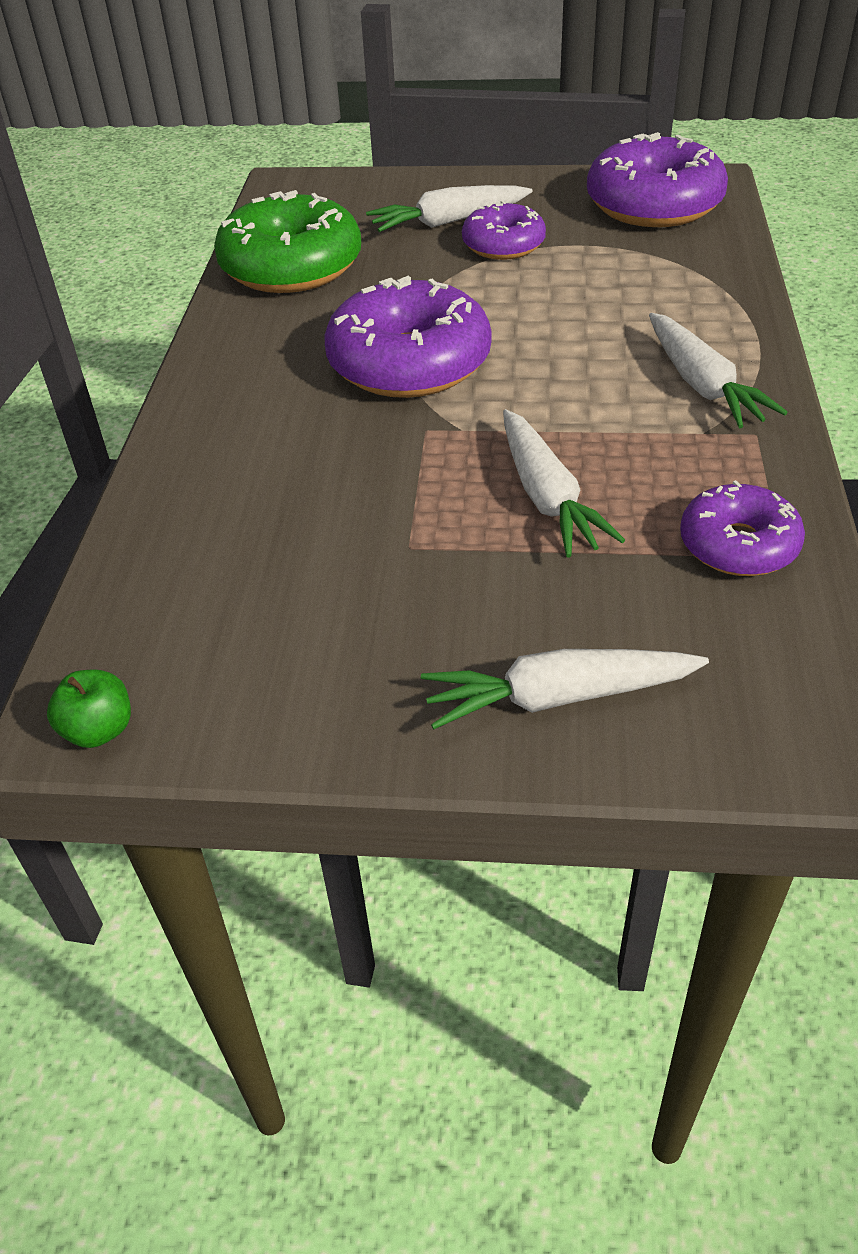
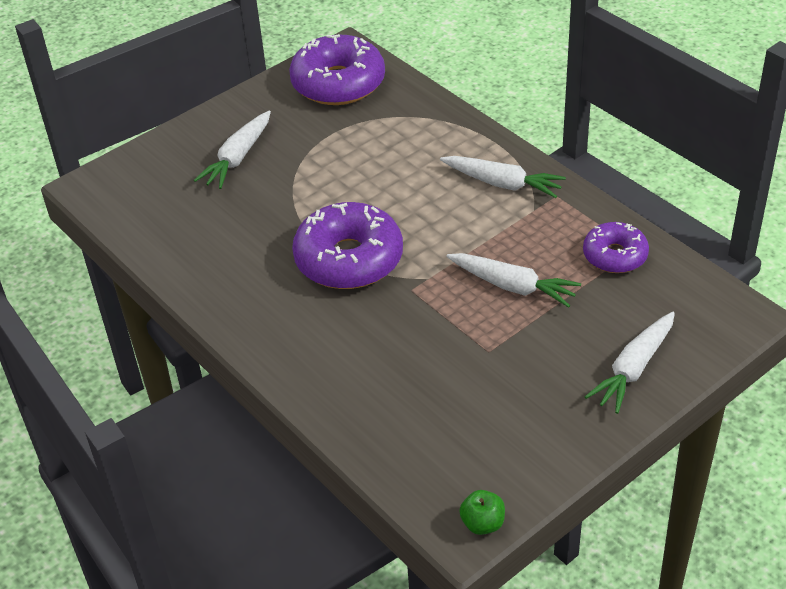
camera: 45 degrees left, 0 degrees up
green donut [214,190,361,293] -> none
purple donut [462,200,546,260] -> none

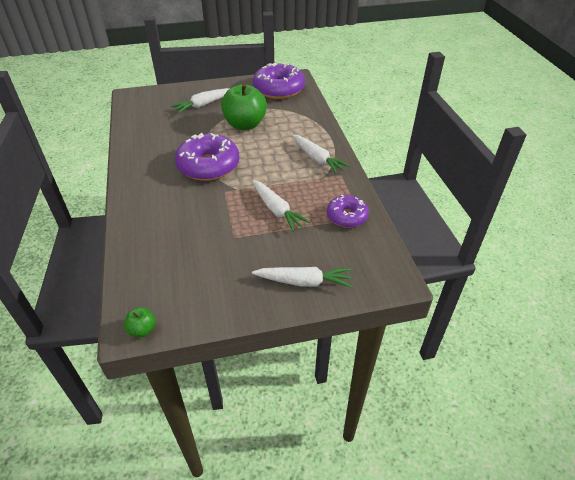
camera: 25 degrees right, 0 degrees up
white carrot [585,312,675,414] -> white carrot turned 150 degrees counterclockwise [252,267,352,288]
none -> green apple [221,83,267,130]

